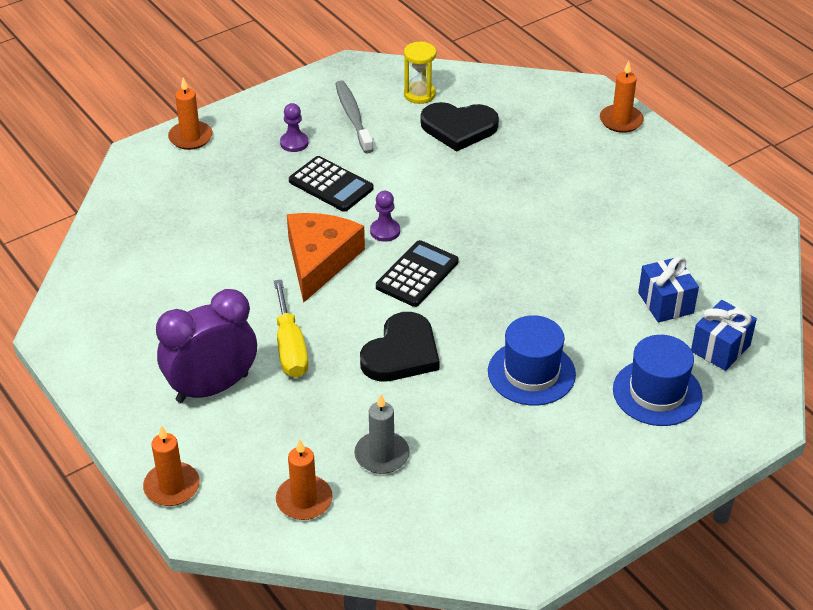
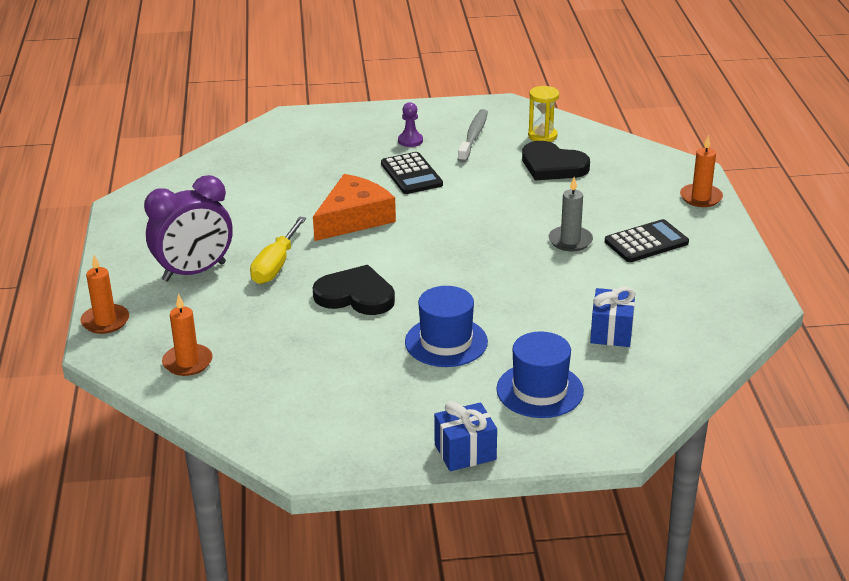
camera: 30 degrees right, 10 degrees down
purple clock [156,289,257,403] -> purple clock turned 150 degrees clockwise [144,175,233,282]
orange candle [168,78,213,150] -> none
grey candle [354,394,410,474] -> grey candle moved to [548,177,593,252]
black heart [360,312,440,382] -> black heart turned 135 degrees counterclockwise [313,265,395,315]
purple pawn [370,191,400,242] -> none
black calculator [376,240,459,307] -> black calculator moved to [605,219,689,262]
blue gift [691,300,757,371] -> blue gift moved to [434,401,497,471]

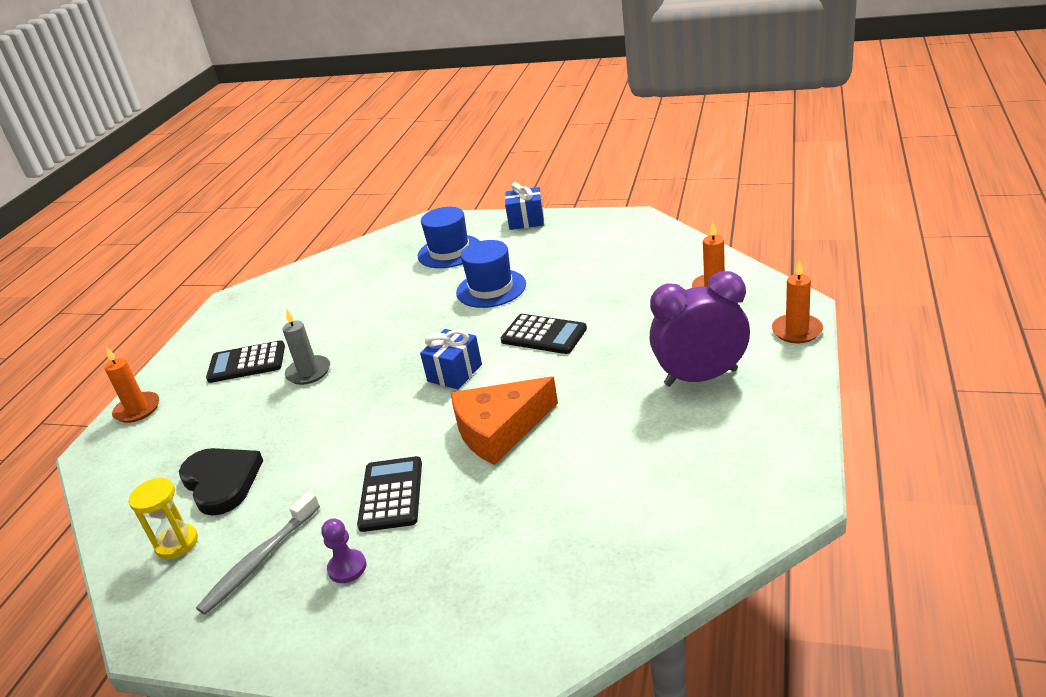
camera: 155 degrees left, 0 degrees up
yellow screwdriver [250,216,306,284] -> none
black heart [313,265,395,315] -> black calculator [501,314,587,354]
blue gift [590,287,636,347] -> blue gift moved to [420,329,482,389]

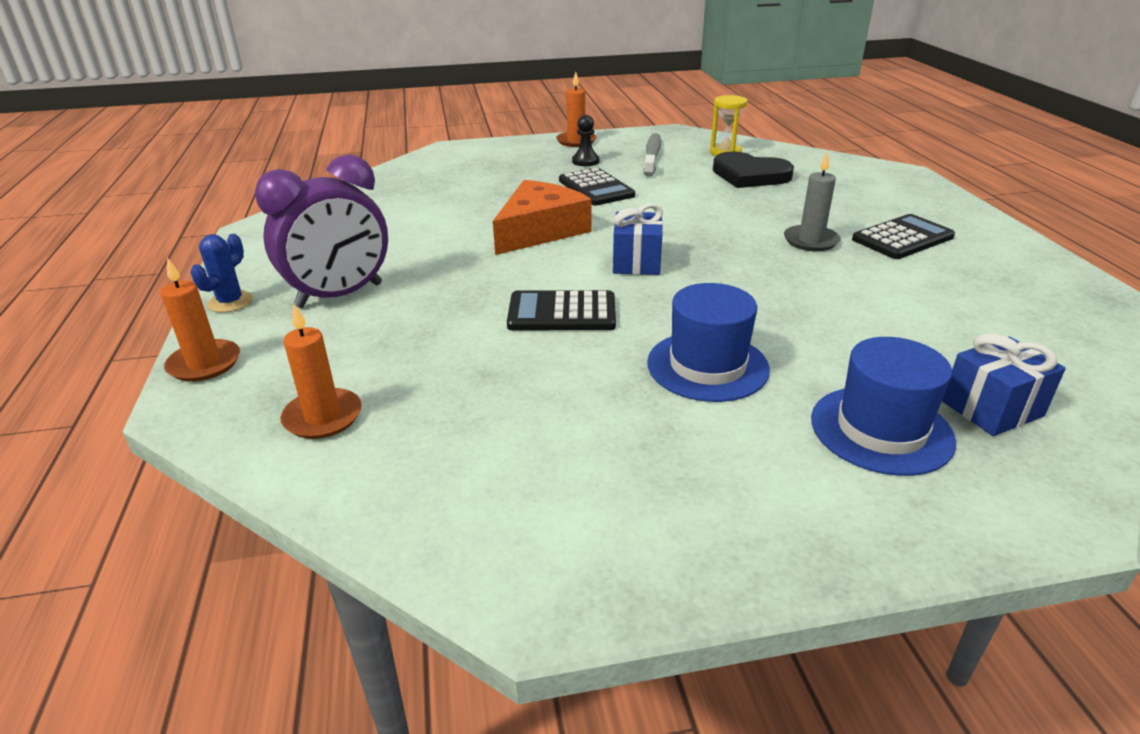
camera: 150 degrees right, 0 degrees up
orange candle [105,347,159,423] -> orange candle moved to [556,72,596,147]
purple pawn [321,518,366,583] -> black pawn [572,115,599,166]
blue gift [505,182,544,230] -> blue gift moved to [942,333,1066,436]
none -> blue cactus [190,234,253,313]

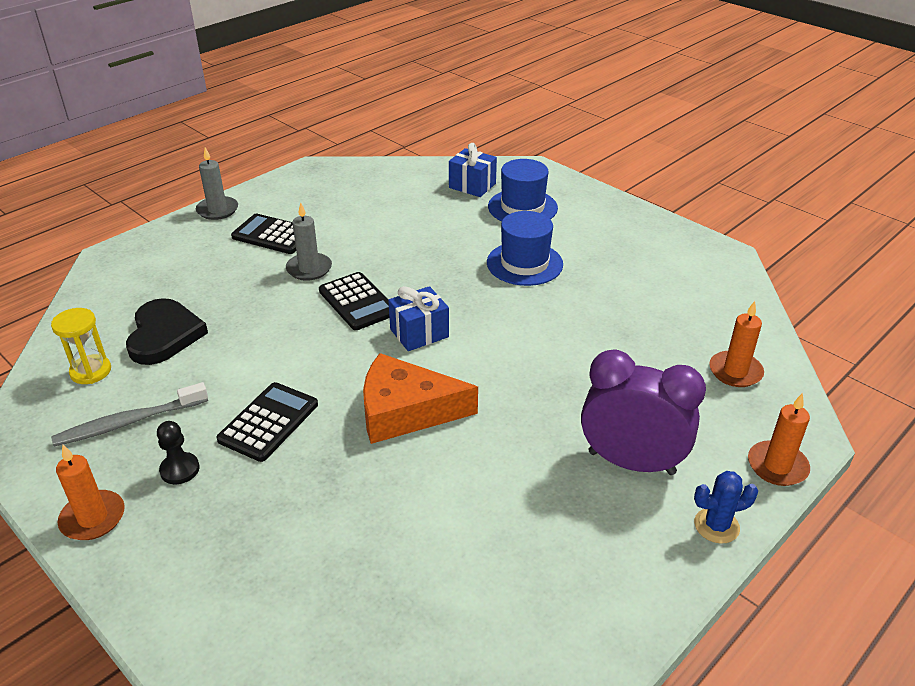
camera: 125 degrees left, 5 degrees up
black calculator [507,290,616,330] -> black calculator moved to [319,272,389,330]
none -> grey candle [196,147,238,220]

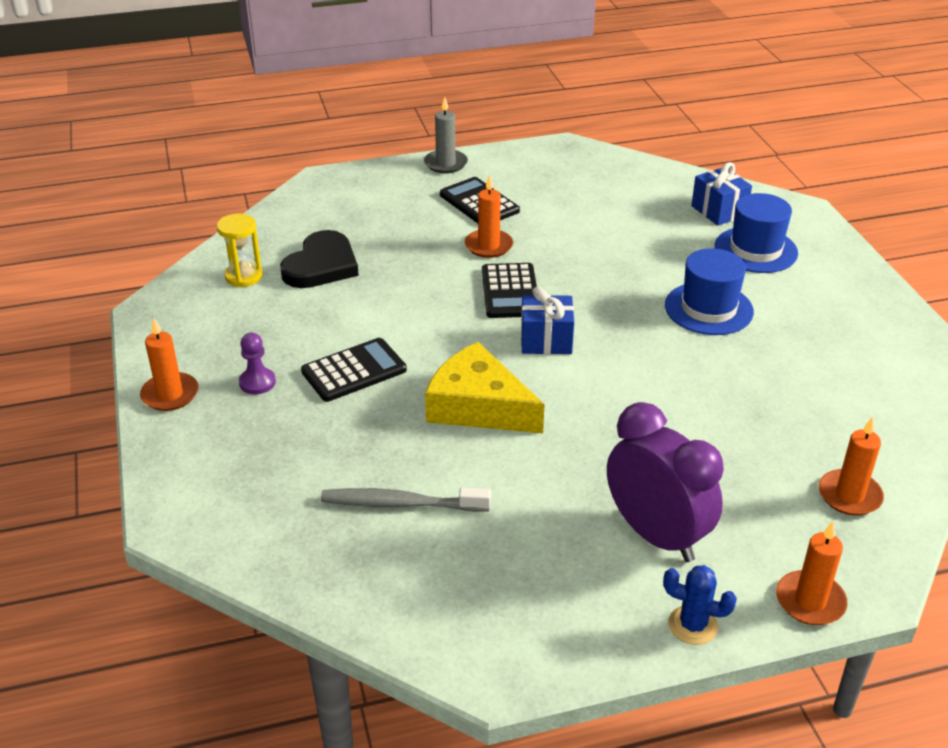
camera: 30 degrees right, 0 degrees up
grey toothbrush [51,382,208,446] -> grey toothbrush moved to [321,488,491,512]
black pawn [157,421,200,484] -> purple pawn [239,333,276,394]
grey candle [286,202,332,281] -> orange candle [465,175,513,258]
orange cheese [363,353,478,444] -> yellow cheese [425,342,545,433]

